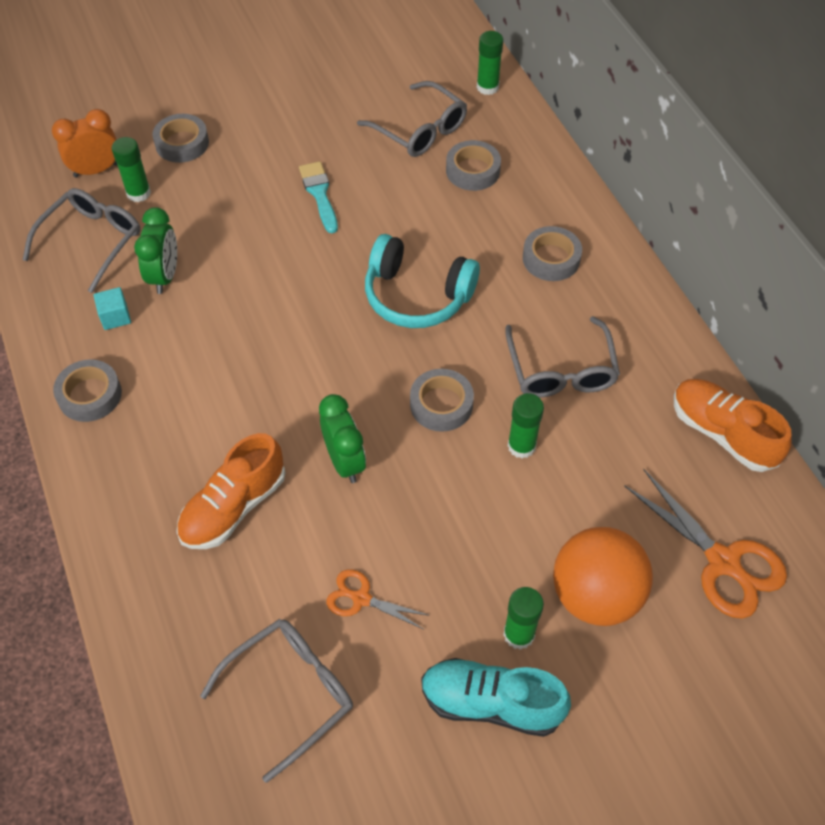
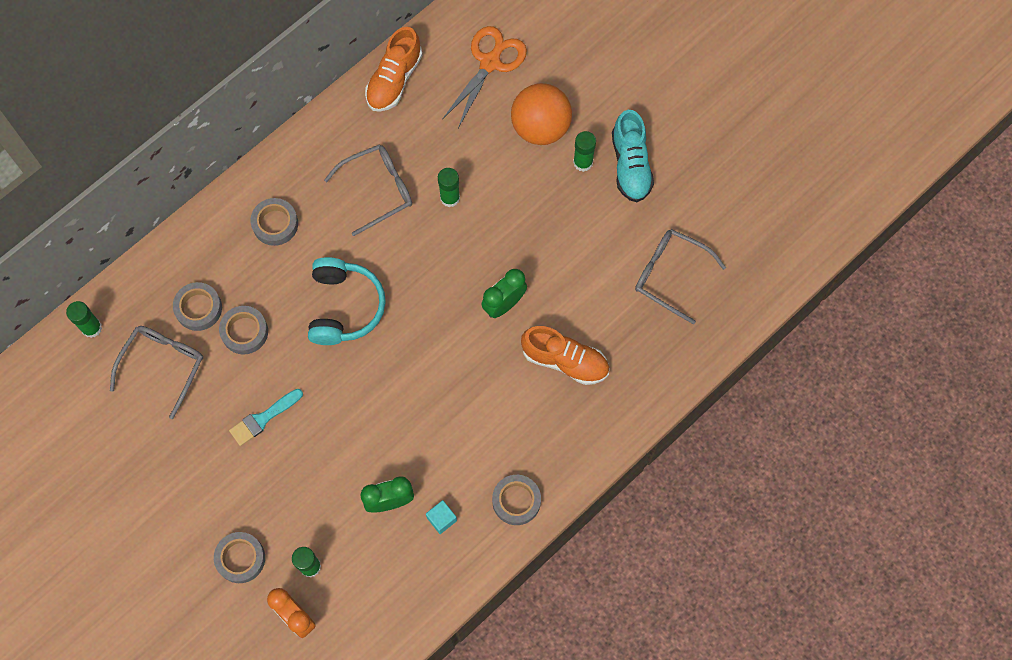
camera: 110 degrees left, 15 degrees up
grey glasses [23,188,141,293] -> none
orange scissors [326,569,430,629] -> none
grey tape [410,369,474,432] -> grey tape moved to [219,306,268,354]

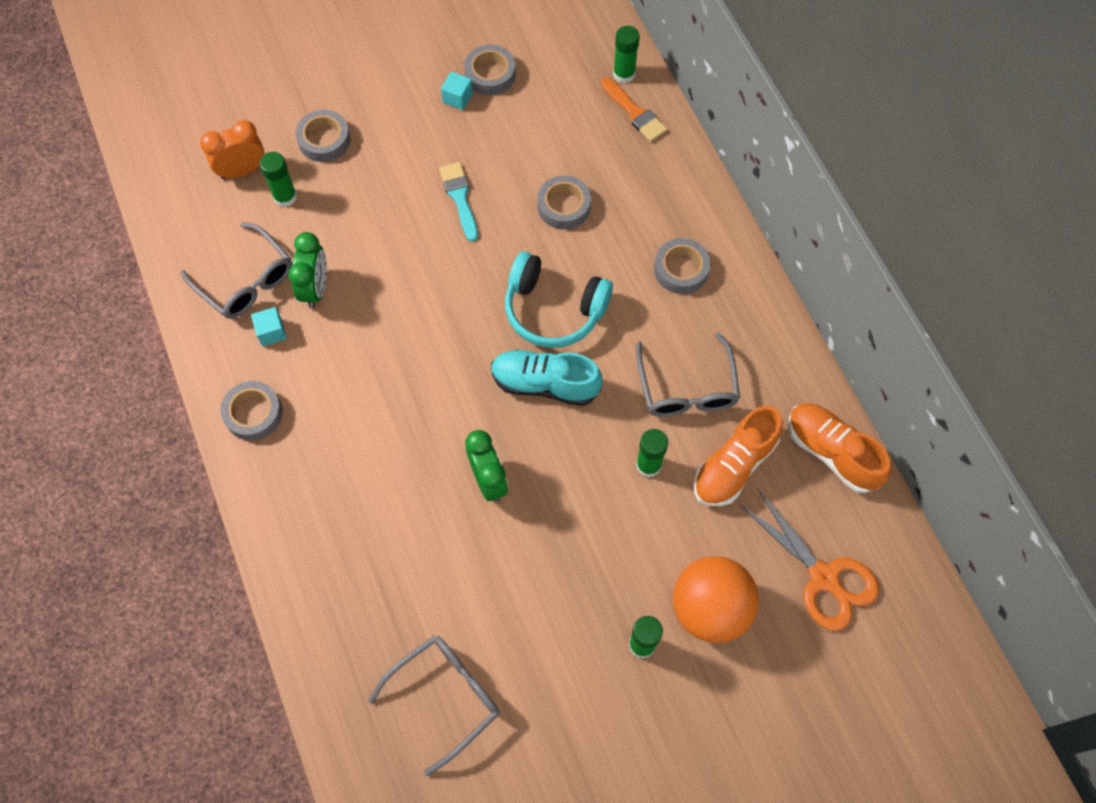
camera: 110 degrees right, 5 degrees down
grey glasses [110,326,203,419] -> grey glasses moved to [180,222,292,319]
grey tape [173,282,222,331] -> grey tape moved to [464,45,516,95]
orange shoe [521,326,609,385] -> orange shoe moved to [694,406,783,506]
turquoise shoe [612,110,654,202] -> turquoise shoe moved to [491,349,603,406]
none -> turquoise cube [441,72,473,110]
none -> orange brush [601,78,667,142]

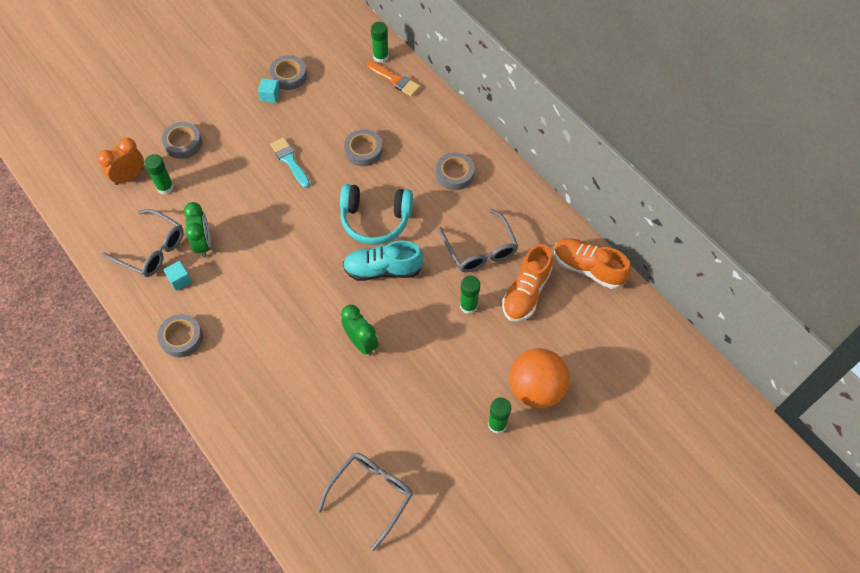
camera: 15 degrees left, 5 degrees down
orange scissors [740,489,879,631] -> none

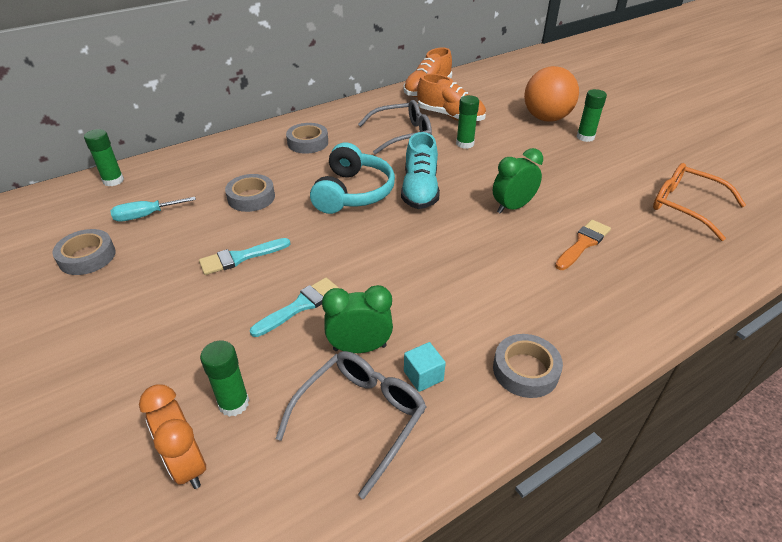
camera: 85 degrees left, 20 degrees down
grey tape [162,122,202,159] -> none
turquoise cube [258,78,280,103] -> none
grey glasses [317,453,413,551] -> orange glasses [653,163,746,241]
orange brush [367,61,420,97] -> orange brush moved to [555,220,611,270]
none -> turquoise screwdriver [110,197,196,222]
none -> turquoise brush [250,278,339,337]

